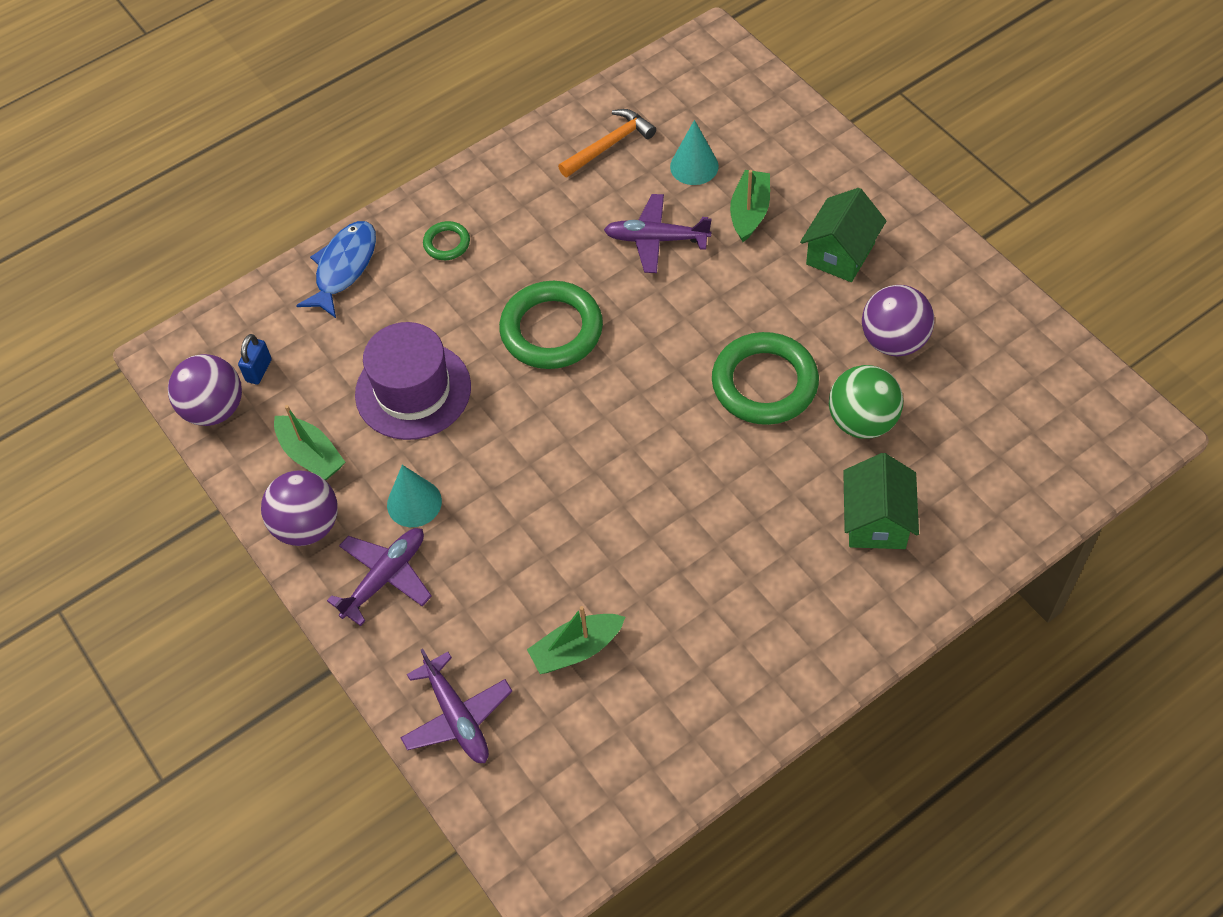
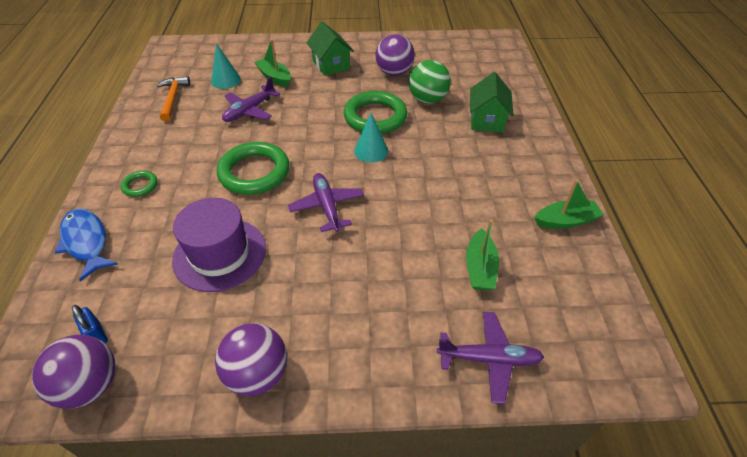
camera: 60 degrees left, 10 degrees down
green boat [274,405,345,480] -> green boat moved to [534,180,604,229]
purple plane [327,528,432,626] -> purple plane moved to [288,173,364,232]
turquoise cone [387,465,442,527] -> turquoise cone moved to [354,113,388,163]
green house [843,453,919,549] -> green house turned 60 degrees clockwise [470,72,513,133]

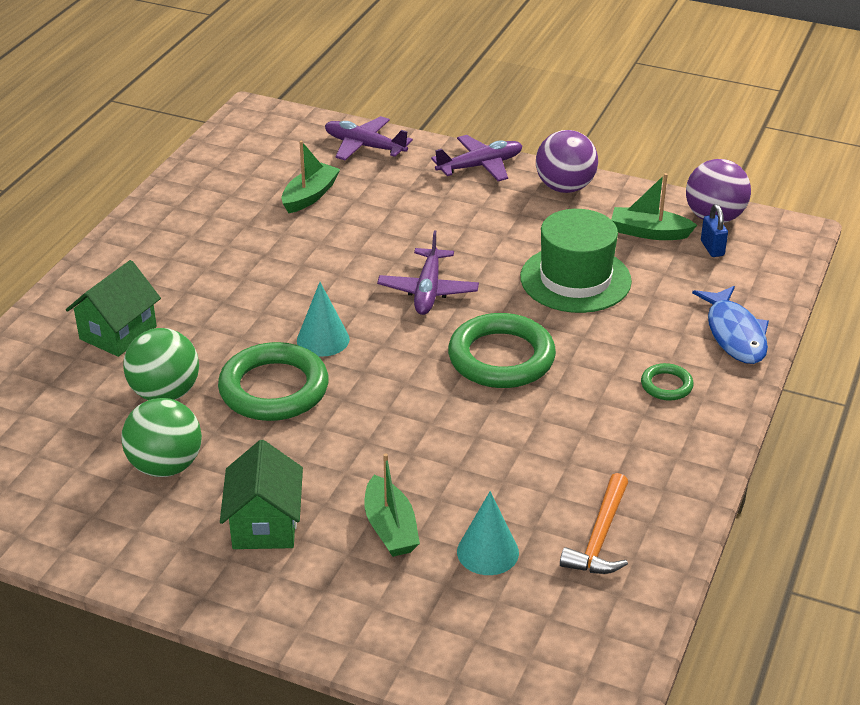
camera: 155 degrees left, 10 degrees down
purple hat [172,198,266,292] -> green hat [520,209,632,313]
purple plane [222,77,280,122] -> purple plane moved to [431,135,522,181]
purple ball [376,34,415,76] -> green ball [121,398,202,477]
green boat [534,180,604,229] -> green boat moved to [611,173,697,240]

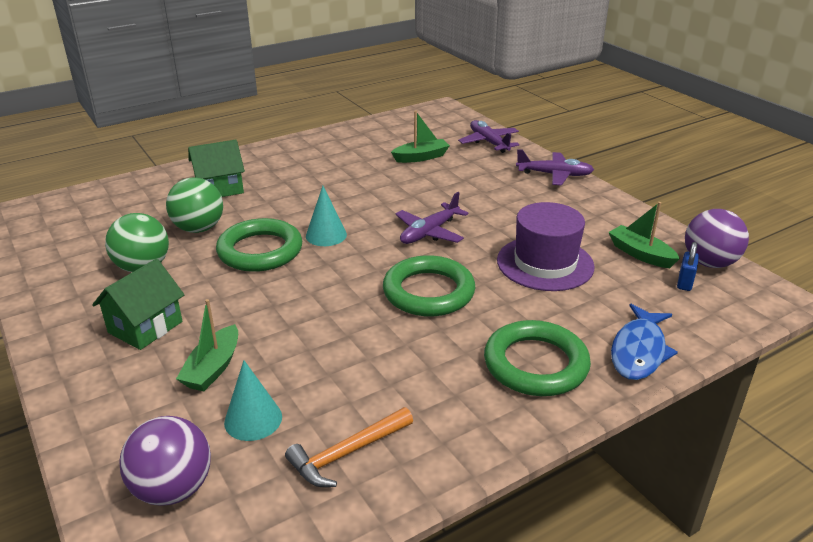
camera: 35 degrees right, 5 degrees down
green hat [520,209,632,313] -> purple hat [497,202,595,291]
purple ball [536,130,598,193] -> purple ball moved to [119,416,211,506]
green ring [641,363,694,401] -> green ring [484,320,591,396], size x2.10

